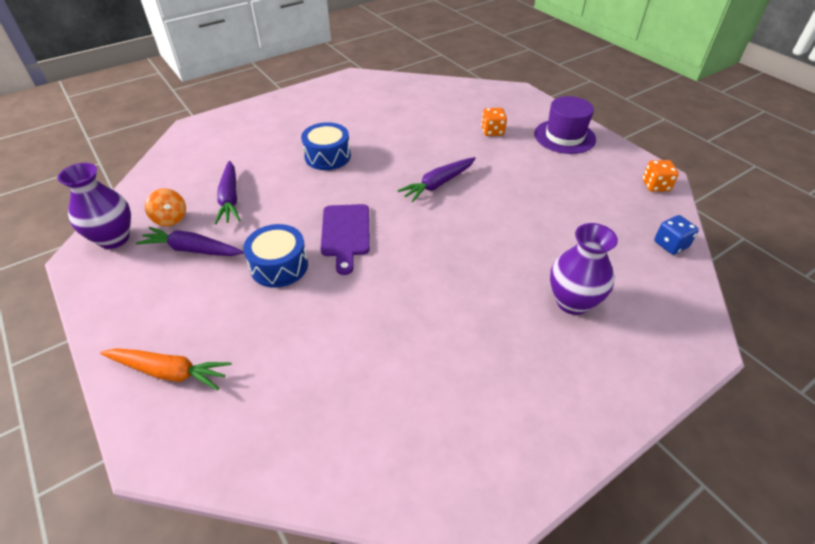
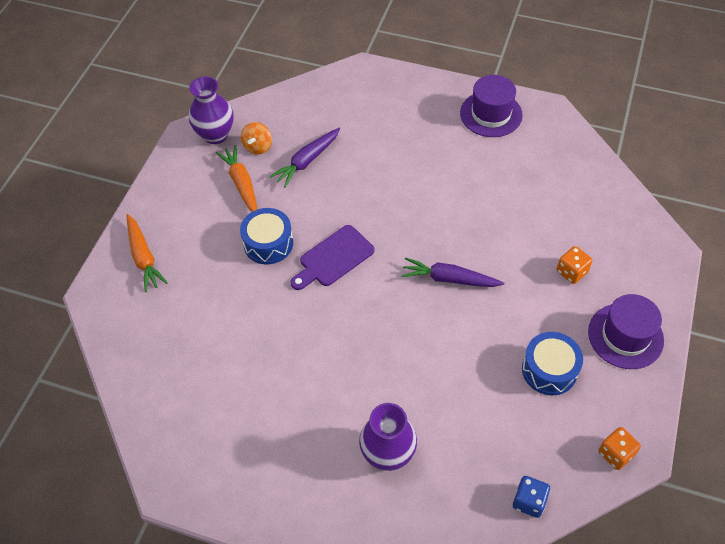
camera: 55 degrees right, 10 degrees up
purple carrot [136,227,244,256] -> orange carrot [216,145,257,212]
blue drum [301,122,351,170] -> blue drum moved to [522,332,583,395]
none -> purple hat [460,75,523,137]

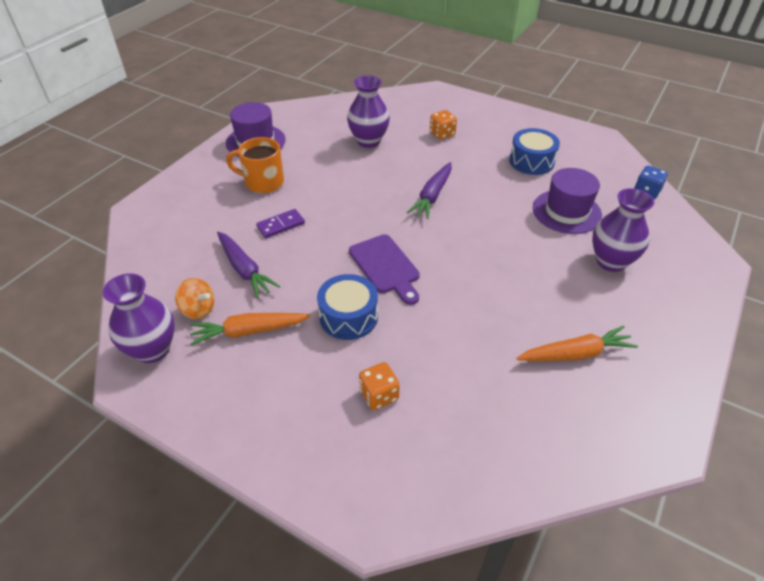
camera: 80 degrees left, 10 degrees down
orange carrot [127,214,168,292] -> orange carrot moved to [516,326,638,361]
purple hat [588,294,664,369] -> purple hat moved to [533,168,602,234]
orange dice [598,427,641,470] -> orange dice moved to [359,362,400,410]
none -> orange mug [226,137,284,193]
none -> purple domino [256,209,305,238]
none -> purple vase [347,76,390,148]

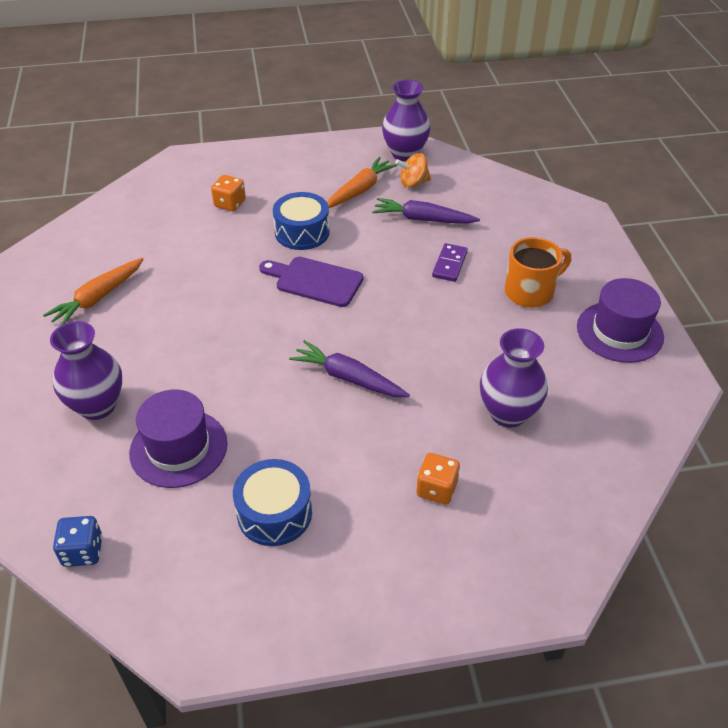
camera: 140 degrees right, 0 degrees up
purple carrot [406,162,452,219] -> purple carrot turned 45 degrees counterclockwise [289,340,410,397]

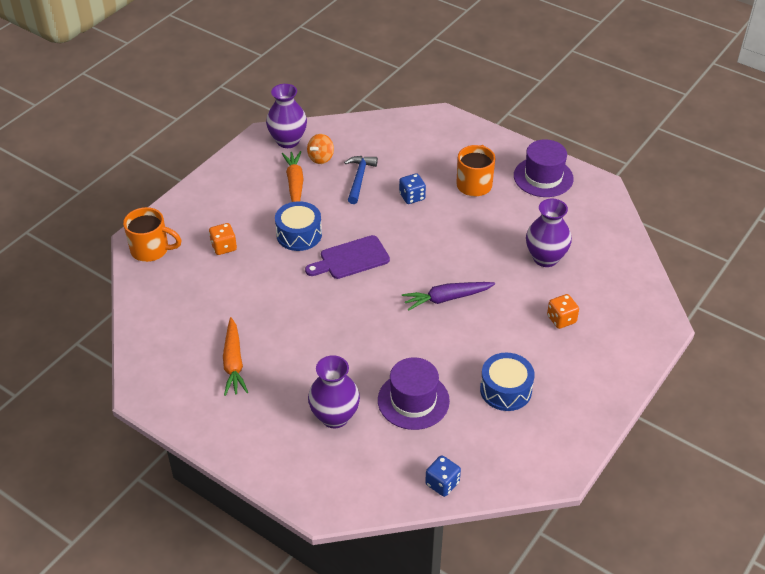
camera: 45 degrees left, 0 degrees up
purple carrot [372,198,480,224] -> blue hammer [344,156,378,204]
purple domino [432,243,468,282] -> blue dice [399,173,426,204]
none -> orange mug [123,207,182,262]

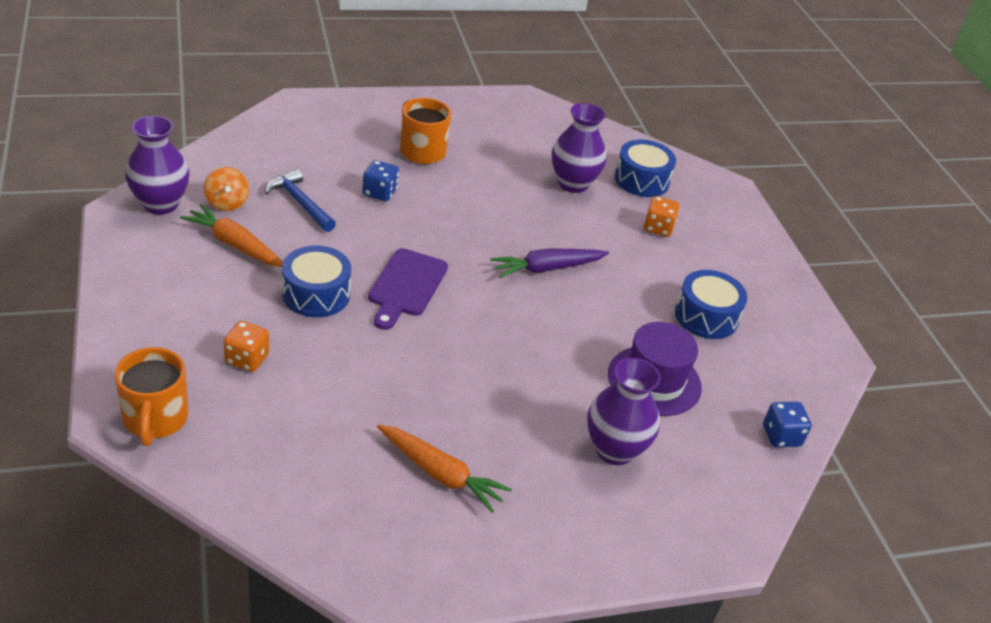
camera: 55 degrees left, 5 degrees down
orange mug [123,207,182,262] -> orange mug turned 120 degrees clockwise [115,347,189,446]
purple carrot [402,282,495,311] -> purple carrot turned 45 degrees clockwise [490,248,609,278]
purple hat [514,139,574,197] -> none
none -> blue drum [615,140,676,197]

